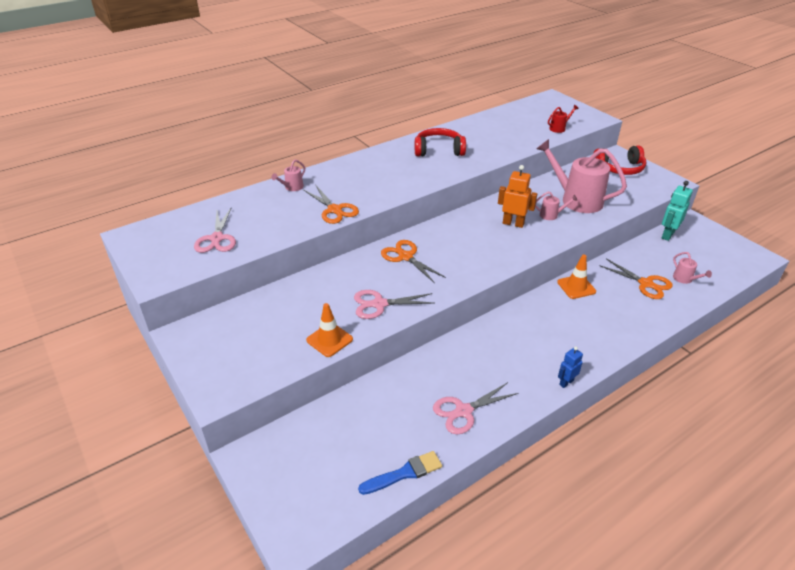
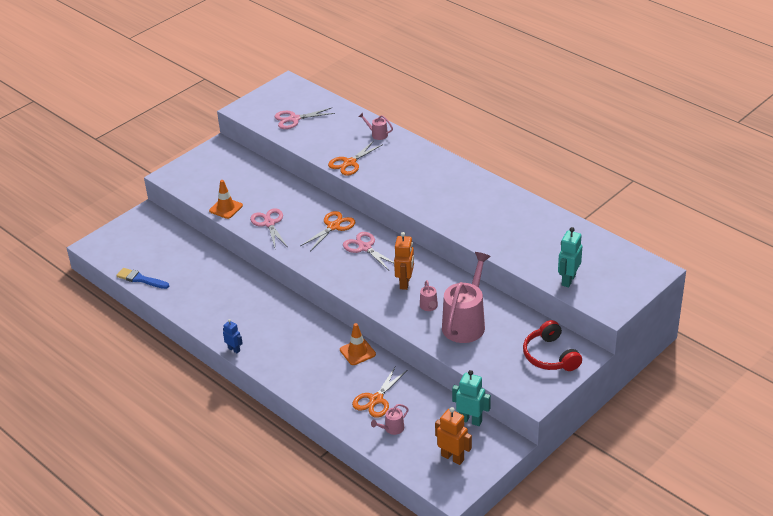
camera: 80 degrees right, 0 degrees up
blue brush [358,451,442,495] -> blue brush turned 150 degrees clockwise [116,268,169,289]
red headphones [415,128,466,157] -> none
pink scissors [433,382,518,434] -> pink scissors moved to [343,232,394,270]
red watering can [548,105,579,133] -> turquoise robot [558,227,582,287]
none -> orange robot [435,407,472,465]

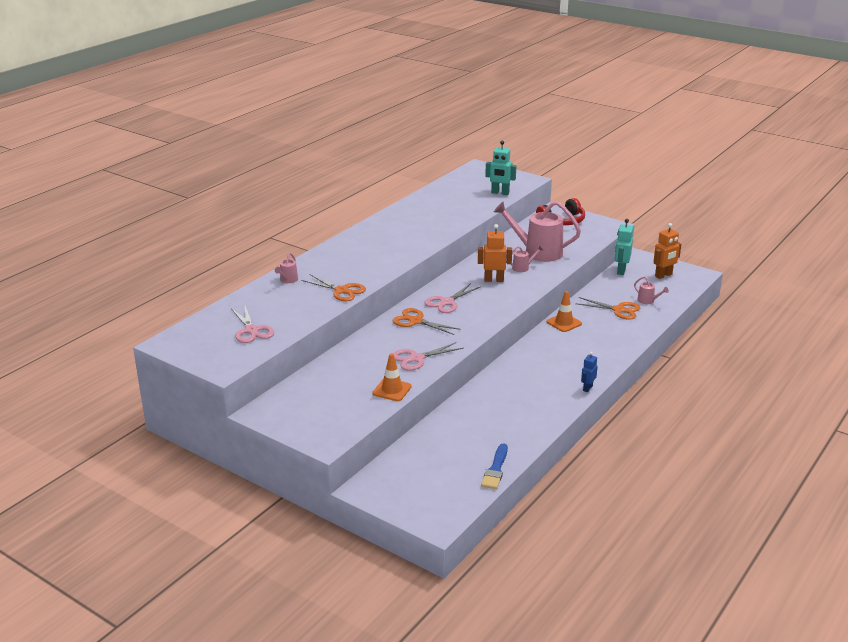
camera: 100 degrees left, 10 degrees down
orange robot [435,407,472,465] -> orange robot turned 150 degrees counterclockwise [653,223,681,279]

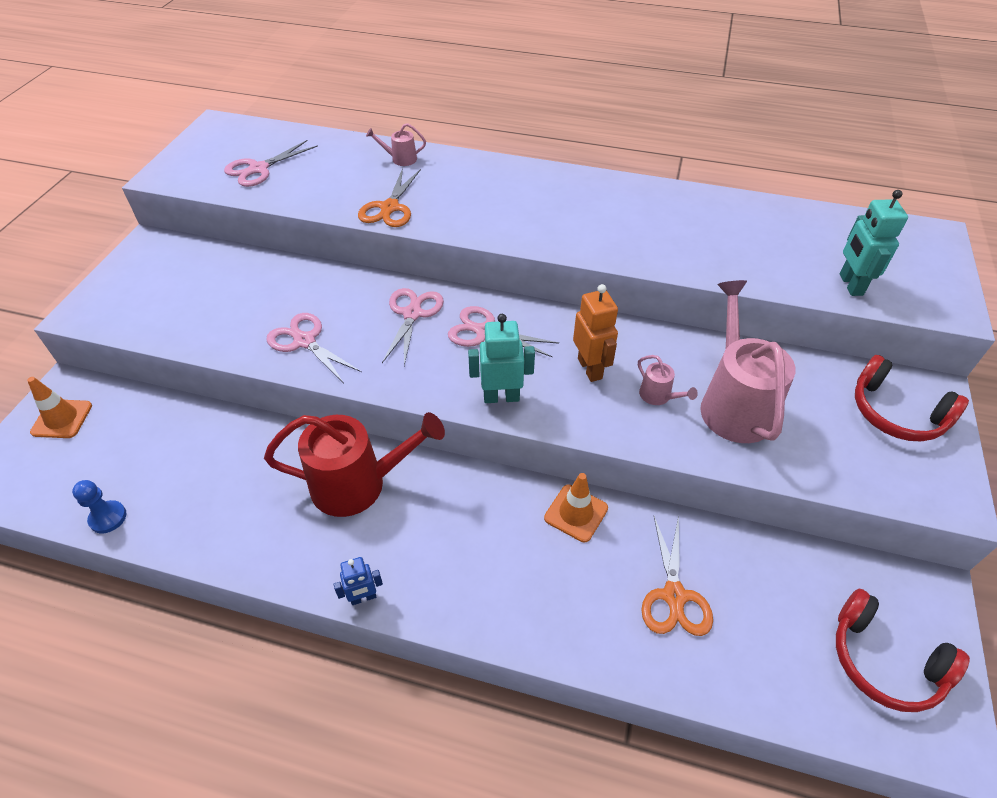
camera: 70 degrees right, 20 degrees up
orange traffic cone [372,354,412,401] -> orange traffic cone moved to [27,377,92,438]
orange scissors [393,308,461,335] -> pink scissors [382,288,444,366]
blue brush [481,444,508,489] -> blue pawn [72,480,126,533]
blue robot [581,352,598,392] -> blue robot turned 150 degrees clockwise [334,557,383,605]
turquoise robot [615,219,633,275] -> turquoise robot moved to [468,314,535,403]
pink watering can [634,276,669,304] -> none
orange robot [653,223,681,279] -> red headphones [836,589,970,712]
none -> red watering can [264,412,445,517]

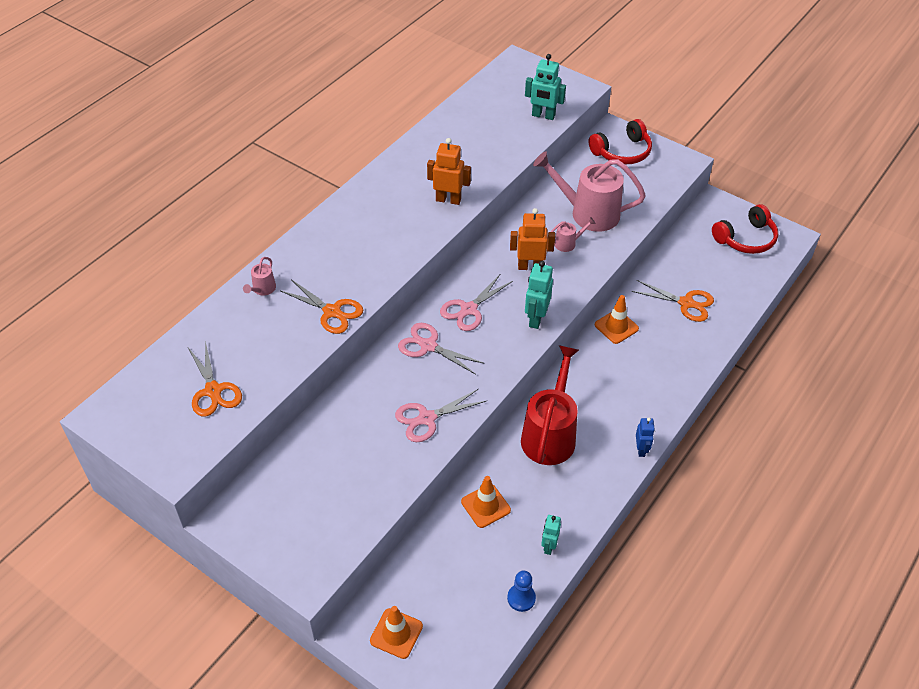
camera: 70 degrees left, 0 degrees up
pink scissors [224,140,318,187] -> orange scissors [188,341,242,417]
none -> orange robot [427,138,471,205]
none -> orange traffic cone [461,476,511,528]
none -> turquoise robot [541,515,561,555]

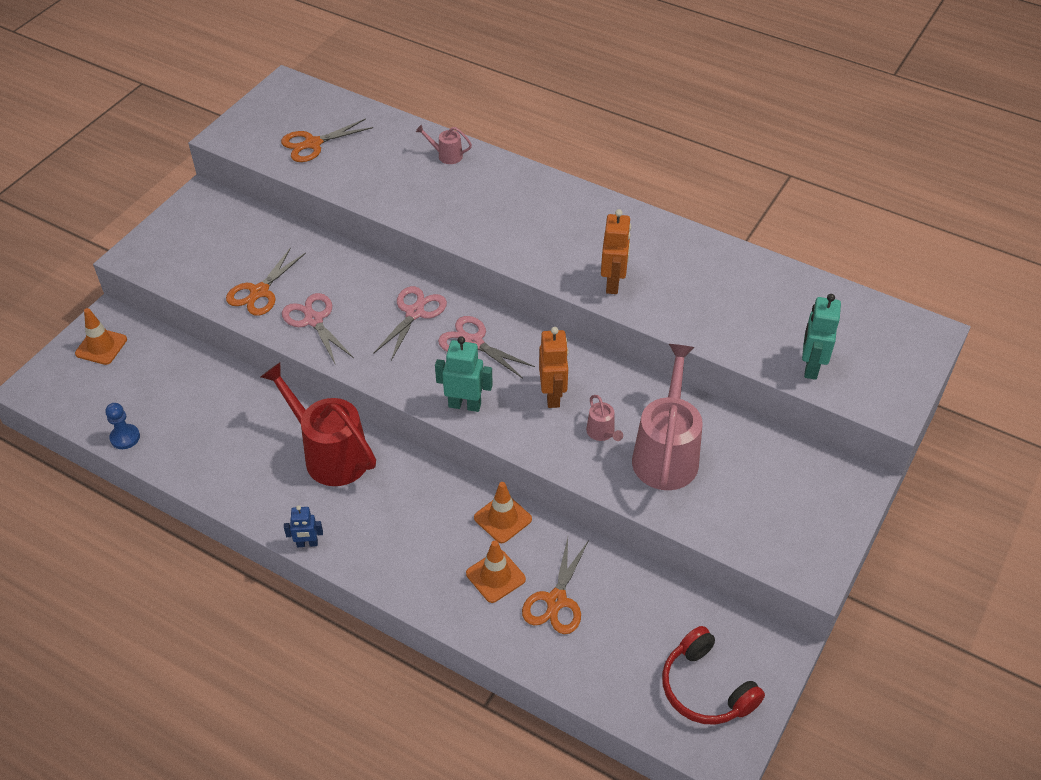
camera: 85 degrees right, 0 degrees up
orange scissors [281,279,363,334] -> orange scissors moved to [226,247,306,316]
orange traffic cone [461,476,511,528] -> orange traffic cone moved to [466,540,526,603]
red watering can [521,345,579,465] -> red watering can turned 150 degrees counterclockwise [261,363,376,486]
turquoise robot [541,515,561,555] -> none
red headphones [589,119,652,165] -> none

